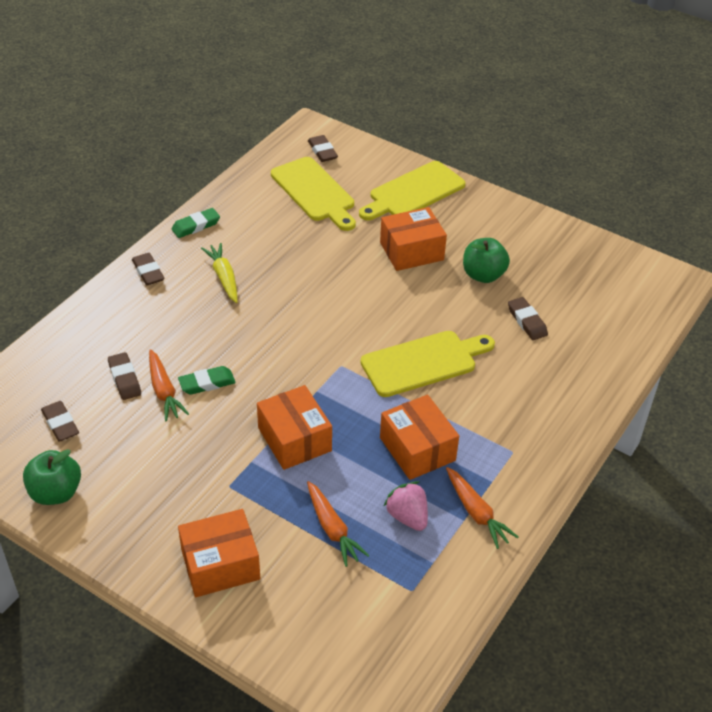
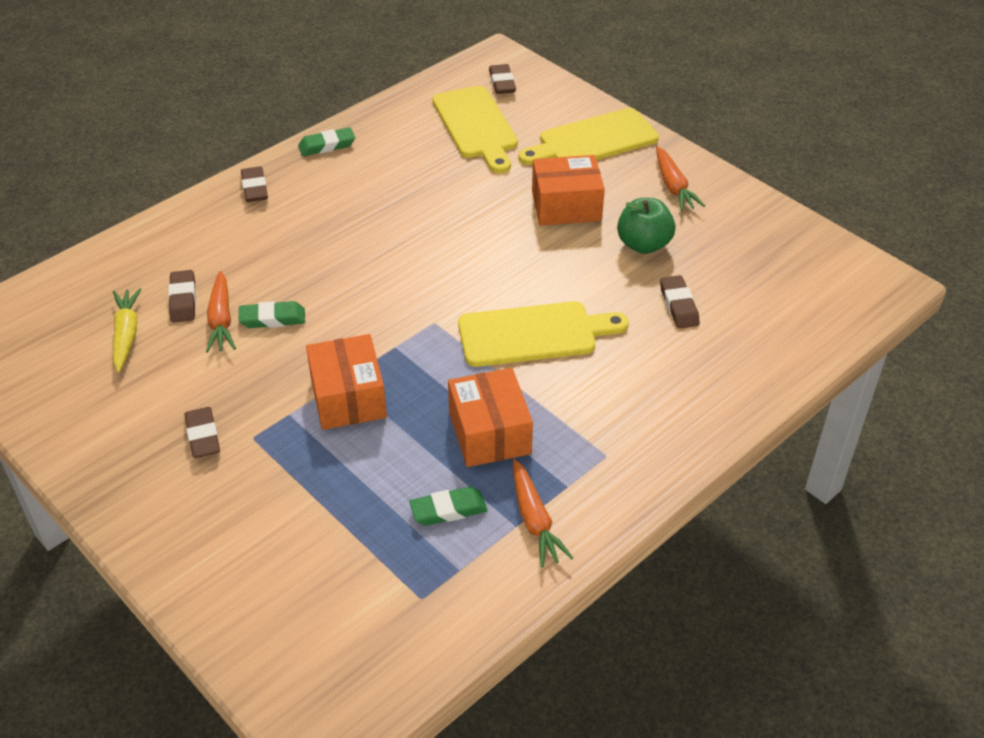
camera: 15 degrees right, 0 degrees up
green apple [23,449,81,505] -> none
brown eraser [41,401,79,442] -> brown eraser moved to [184,407,220,458]
orange box [178,509,260,597] -> none
yellow carrot [201,243,238,303] -> yellow carrot moved to [113,288,142,373]
orange carrot [307,481,370,567] -> orange carrot moved to [656,146,705,211]
pink strawberry [384,481,428,531] -> green eraser [409,486,487,526]

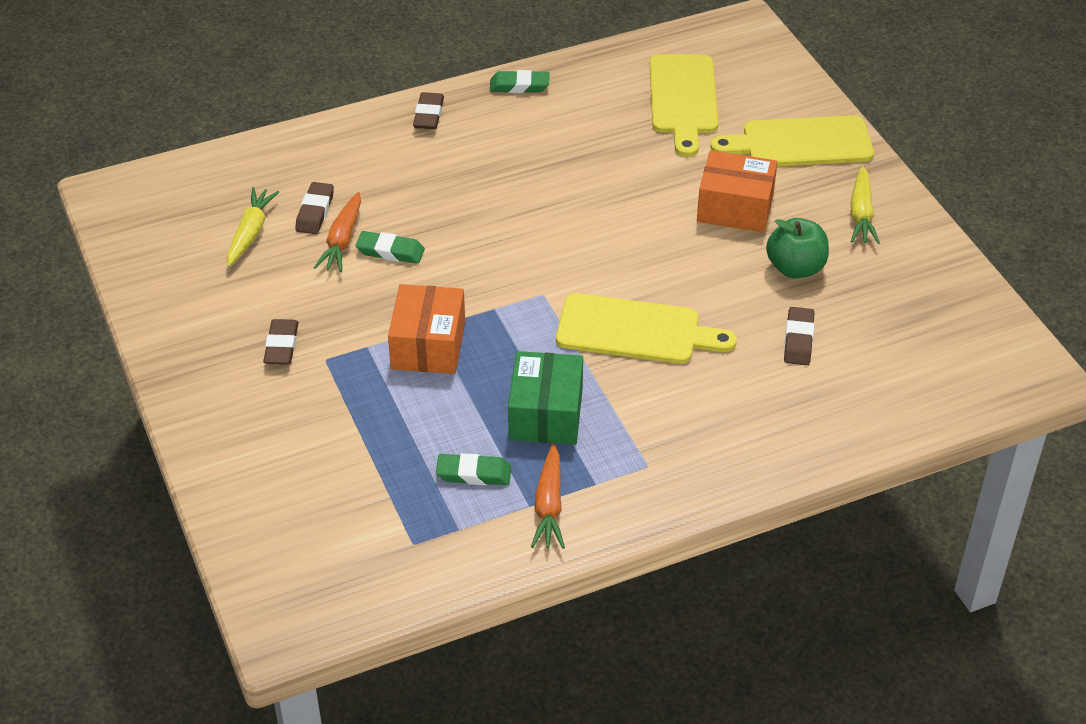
camera: 20 degrees right, 0 degrees up
orange box [448,368,533,467] -> green box [508,351,583,445]
brown eraser [489,64,516,94] -> none
orange carrot [656,146,705,211] -> yellow carrot [850,166,880,244]

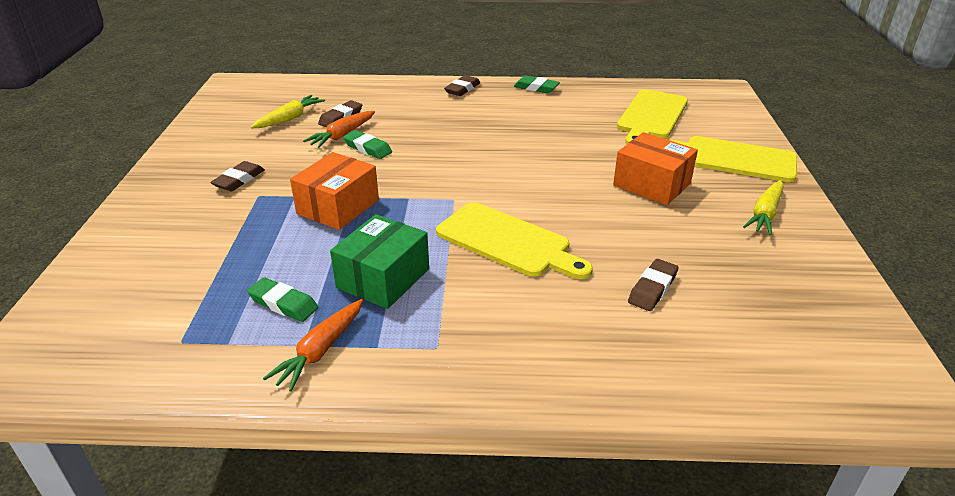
camera: 25 degrees right, 10 degrees down
green apple [766,218,829,279] -> none

